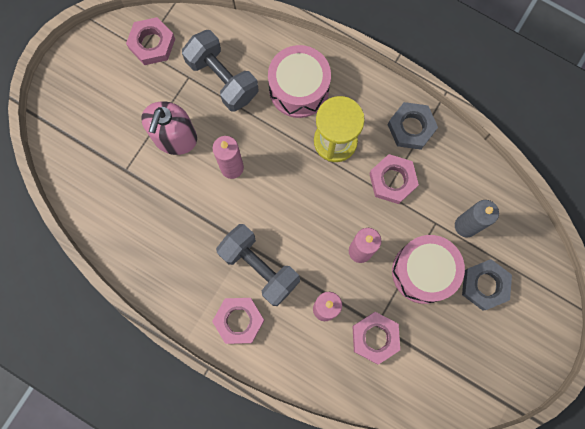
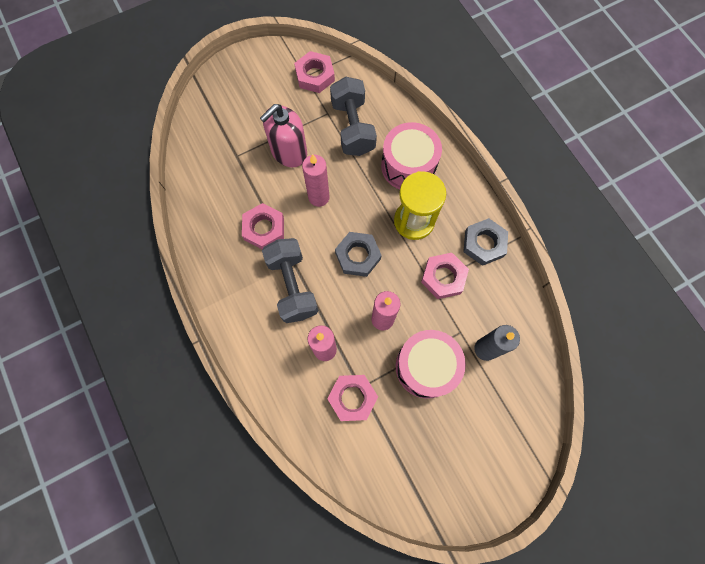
camera: 30 degrees right, 5 degrees down
pink nut [212,298,264,344] -> pink nut moved to [242,203,284,249]
grey nut [462,259,512,311] -> grey nut moved to [335,232,382,277]

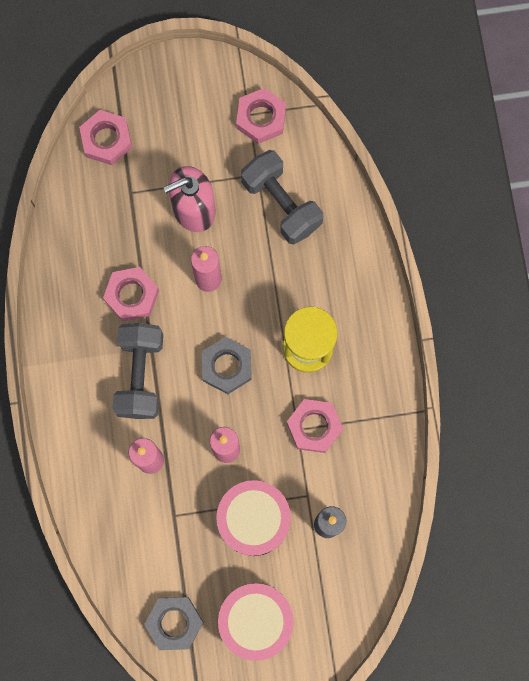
camera: 20 degrees right, 5 degrees up
pink nut [327,375,378,421] -> pink nut moved to [79,110,132,165]
grey dumbbell [330,77,377,156] -> grey dumbbell turned 45 degrees counterclockwise [241,150,323,244]
pink drum [381,122,442,189] -> pink drum moved to [218,583,294,661]
grey nut [463,218,508,266] -> grey nut moved to [144,597,203,650]

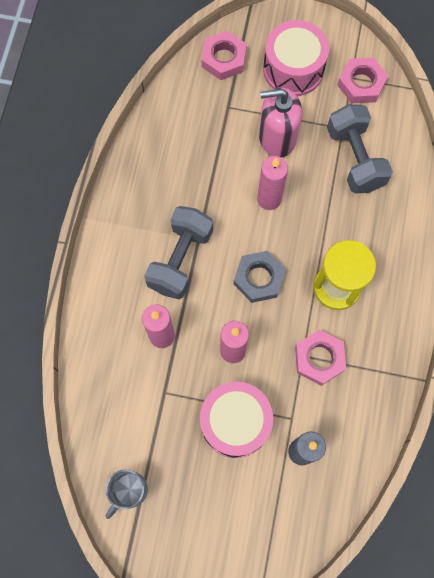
camera: 20 degrees right, 5 degrees down
pink nut [103,267,159,321] -> none
grey nut [144,597,203,650] -> grey mug [106,469,148,519]
pink drum [218,583,294,661] -> pink drum moved to [263,20,329,96]

